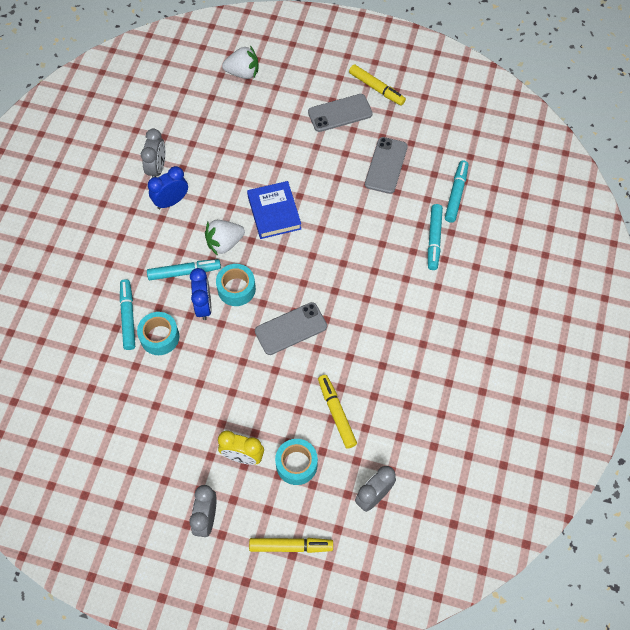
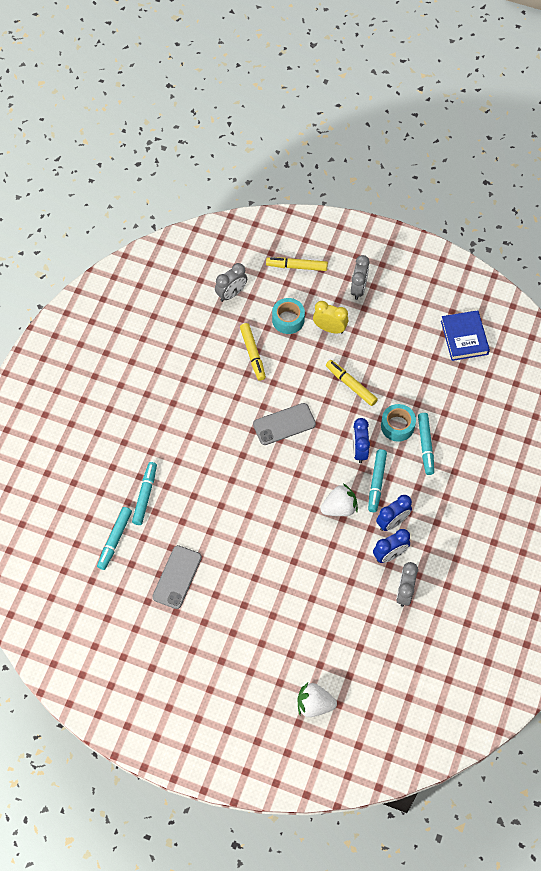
camera: 175 degrees left, 0 degrees up
turquoise marker [147,259,221,280] -> turquoise marker turned 75 degrees counterclockwise [368,449,387,512]
turquoise tape [216,264,256,306] -> none
blue book [247,181,301,239] -> blue book moved to [441,310,490,361]
grey phone [308,94,373,132] -> none
yellow marker [349,64,406,106] -> yellow marker moved to [326,360,378,406]
none -> blue clock [376,495,412,531]

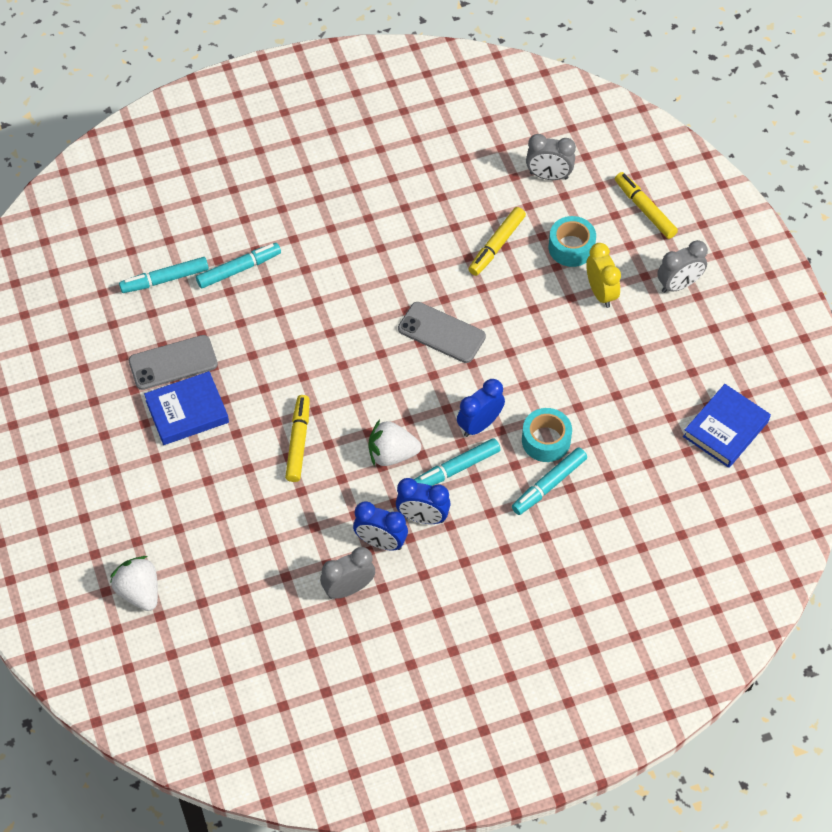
camera: 50 degrees right, 5 degrees down
white strawberry [320,483,358,516] -> white strawberry turned 150 degrees clockwise [368,419,421,466]
yellow marker [326,360,378,406] -> yellow marker moved to [285,395,310,482]
none -> blue book [144,371,229,445]

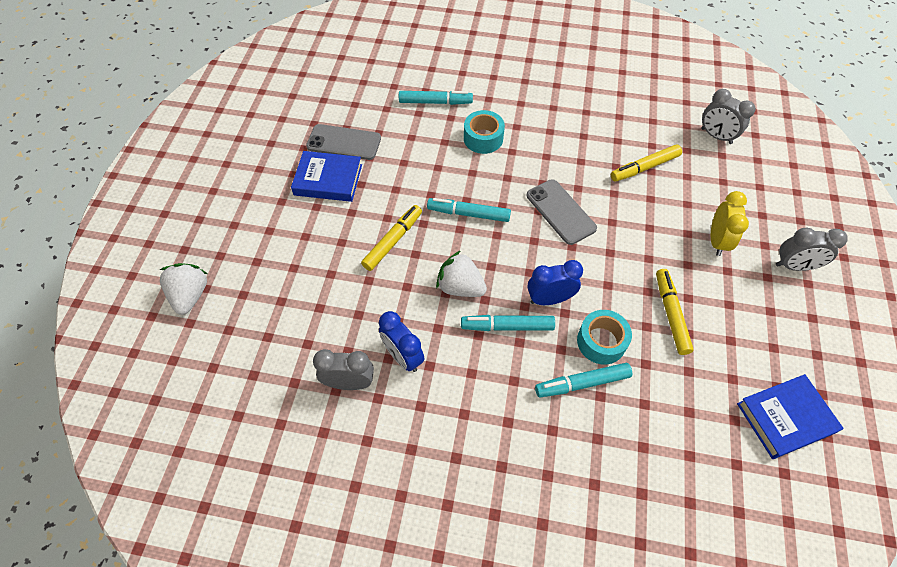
camera: 30 degrees right, 0 degrees up
turquoise marker [119,257,209,293] -> turquoise marker moved to [427,198,511,222]
blue clock [396,478,451,524] -> none
turquoise tape [549,216,596,267] -> turquoise tape moved to [464,110,505,154]
yellow marker [615,172,678,239] -> yellow marker moved to [656,269,694,355]

